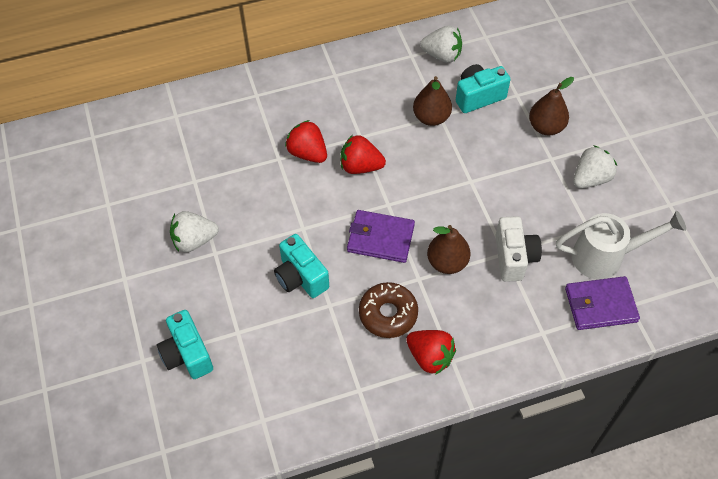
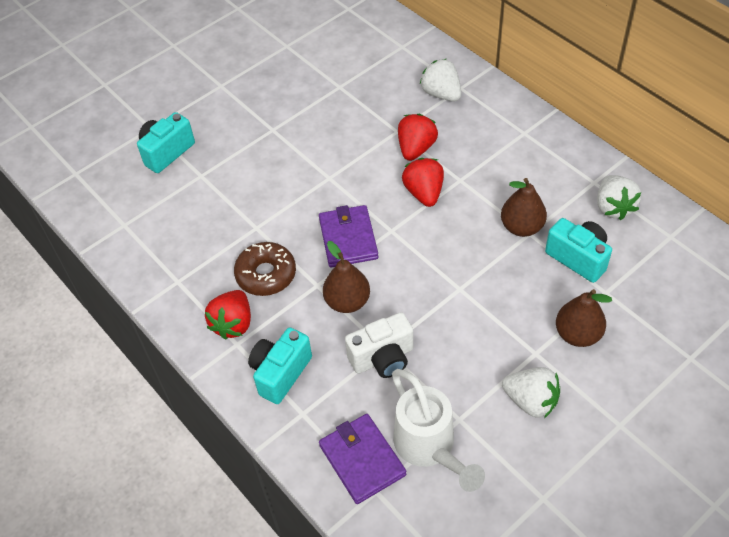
camera: 70 degrees right, 5 degrees down
white strawberry [170,211,219,252] -> white strawberry moved to [420,59,461,101]
turquoise camera [274,234,329,298] -> turquoise camera moved to [248,328,312,404]

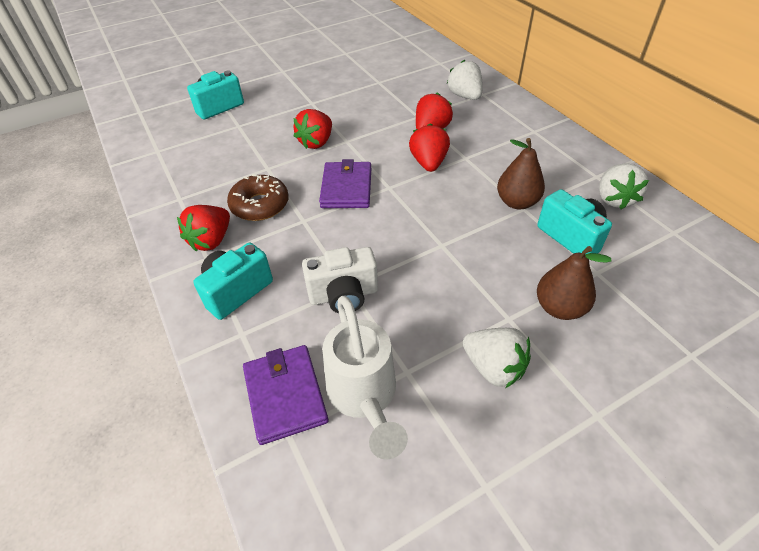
camera: 10 degrees right, 5 degrees down
brown pear [323,241,370,313] -> none
none -> red strawberry [294,109,332,149]

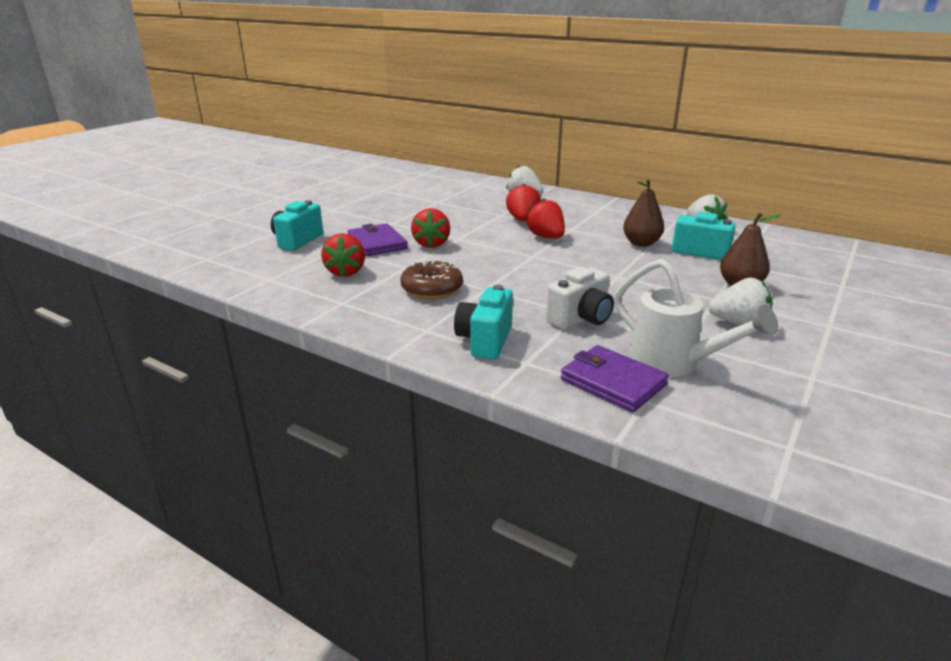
camera: 30 degrees left, 20 degrees down
red strawberry [177,205,230,252] -> red strawberry moved to [321,233,365,277]
purple wallet [319,159,371,208] -> purple wallet moved to [347,223,408,256]

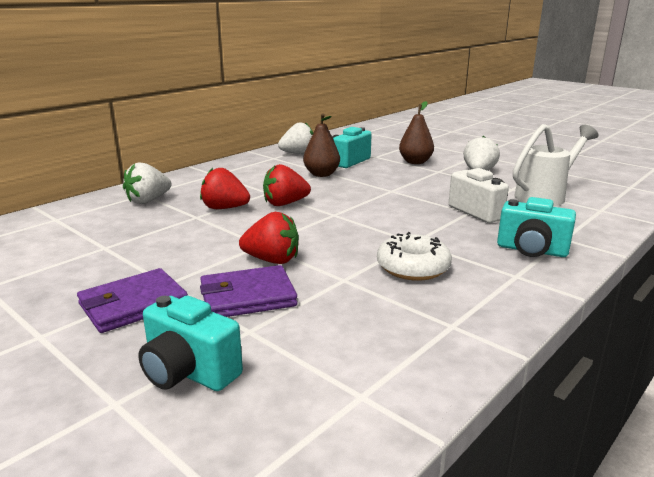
camera: 80 degrees left, 5 degrees down
red strawberry [321,233,365,277] -> none
brown donut [400,260,463,299] -> white donut [377,232,452,281]
purple wallet [561,345,669,412] -> purple wallet moved to [77,268,188,333]

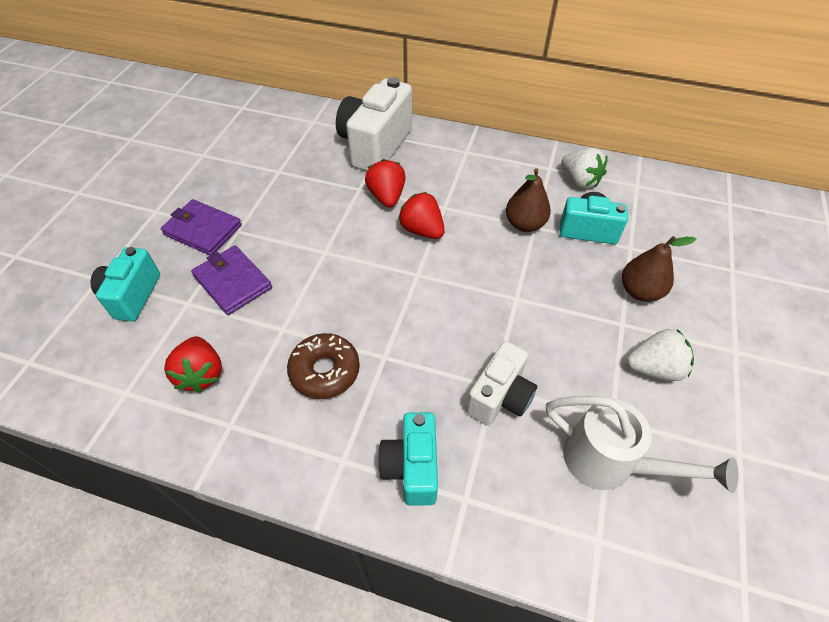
camera: 65 degrees right, 30 degrees up
white strawberry [123,163,171,204] -> white camera [336,77,412,171]
red strawberry [239,212,299,264] -> red strawberry moved to [164,336,222,393]
white donut [377,232,452,281] -> brown donut [287,333,360,399]

